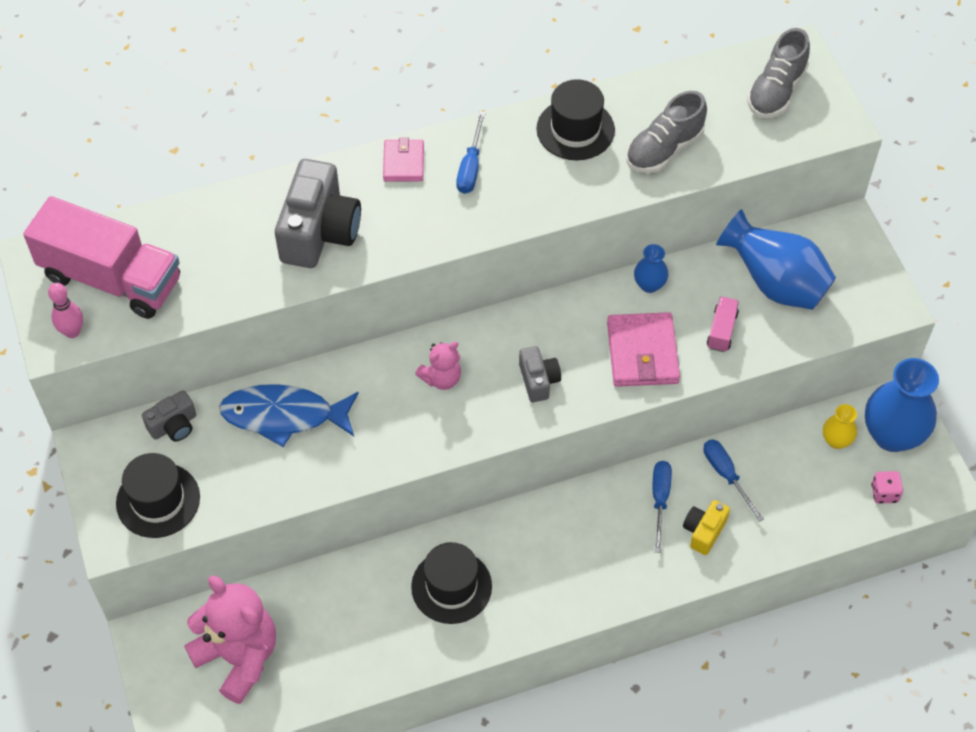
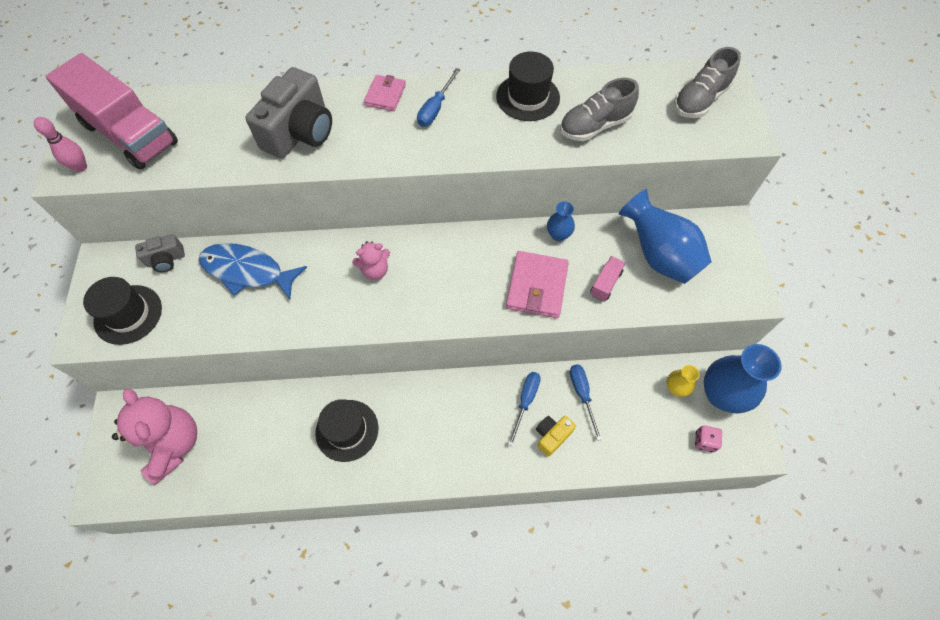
camera: 15 degrees right, 5 degrees up
grey camera [519,346,561,402] -> none

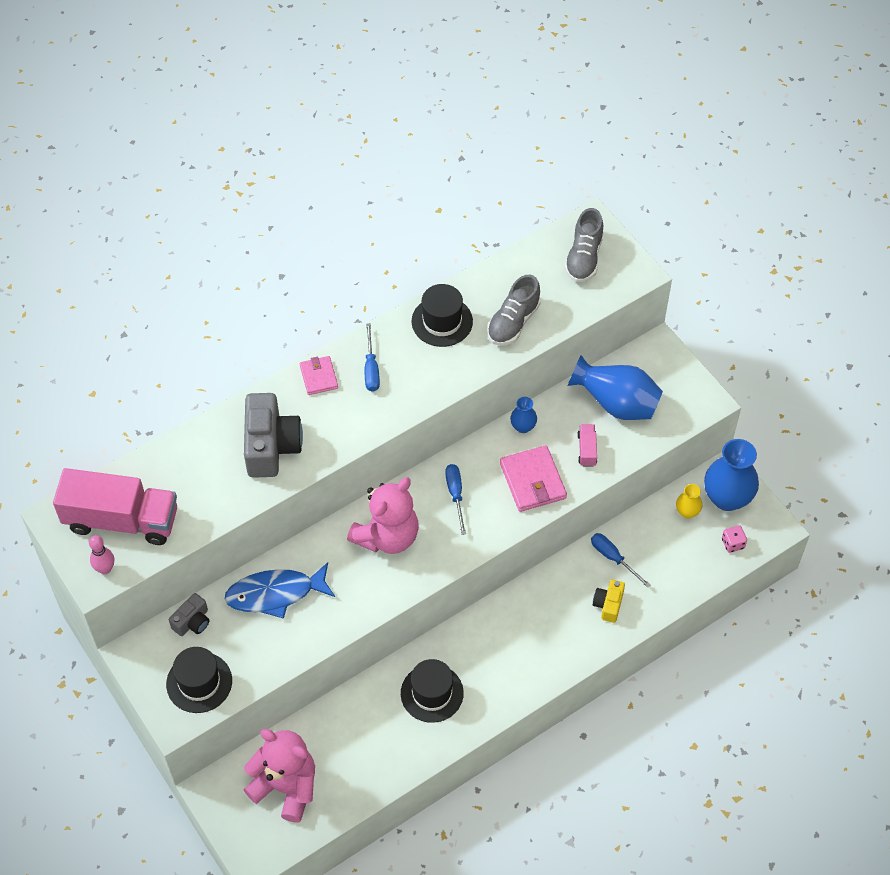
camera: 30 degrees left, 5 degrees down
pink teddy bear [352,241,390,280] -> pink teddy bear [347,477,419,554], size x1.97
blue screwdriver [508,372,541,446] -> blue screwdriver moved to [445,464,466,535]

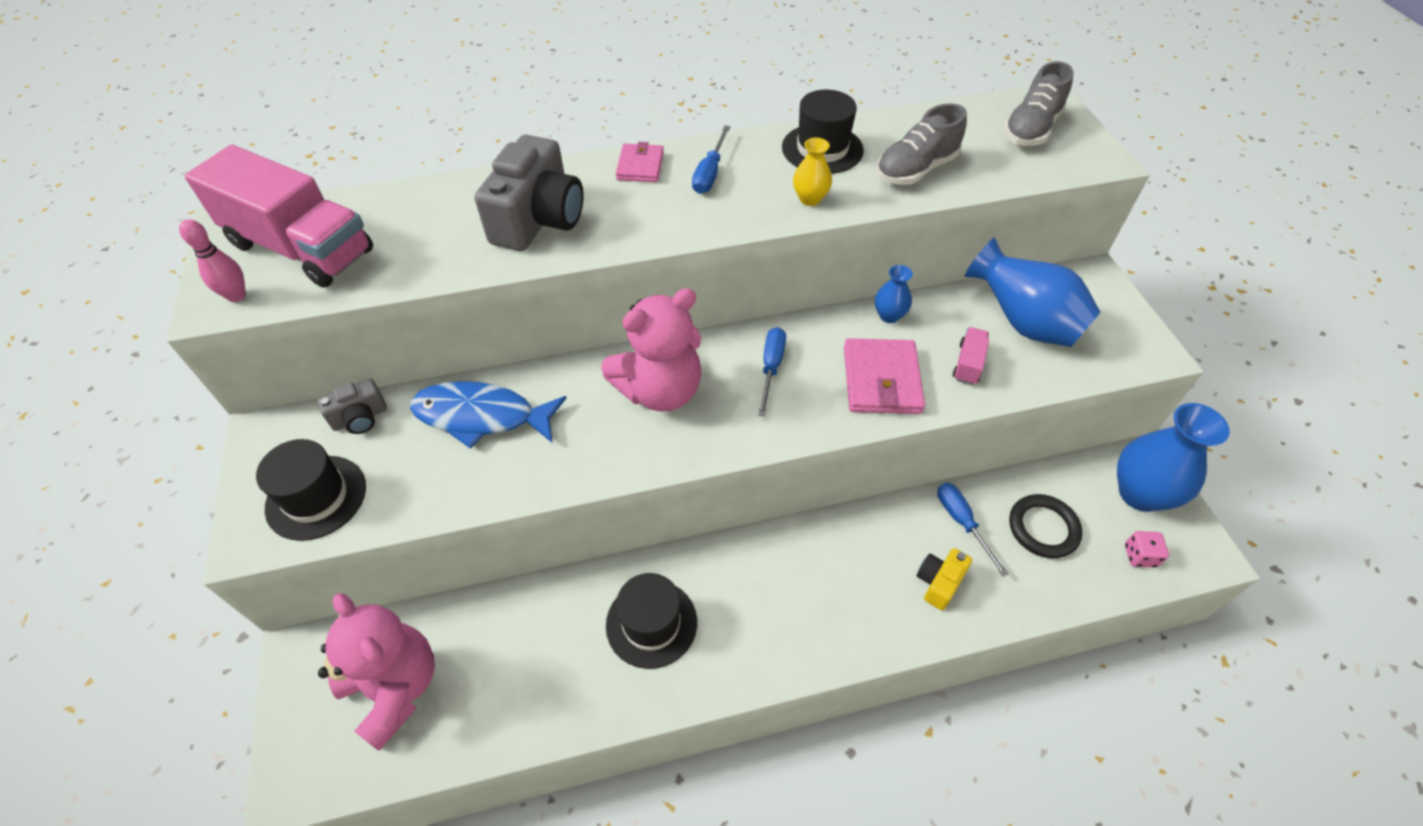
camera: 20 degrees right, 5 degrees down
yellow vase [676,484,702,518] -> yellow vase moved to [793,138,832,206]
none -> black ring [1009,494,1082,558]

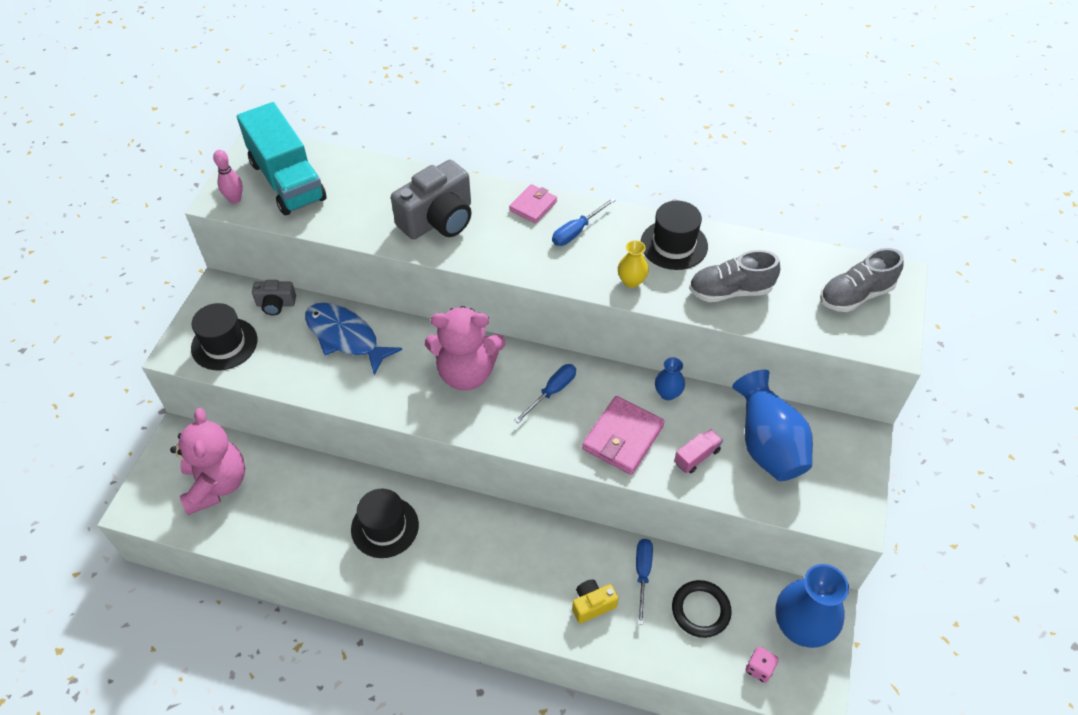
camera: 30 degrees right, 0 degrees up
pink truck [185,145,373,288] -> turquoise truck [237,102,327,215]

